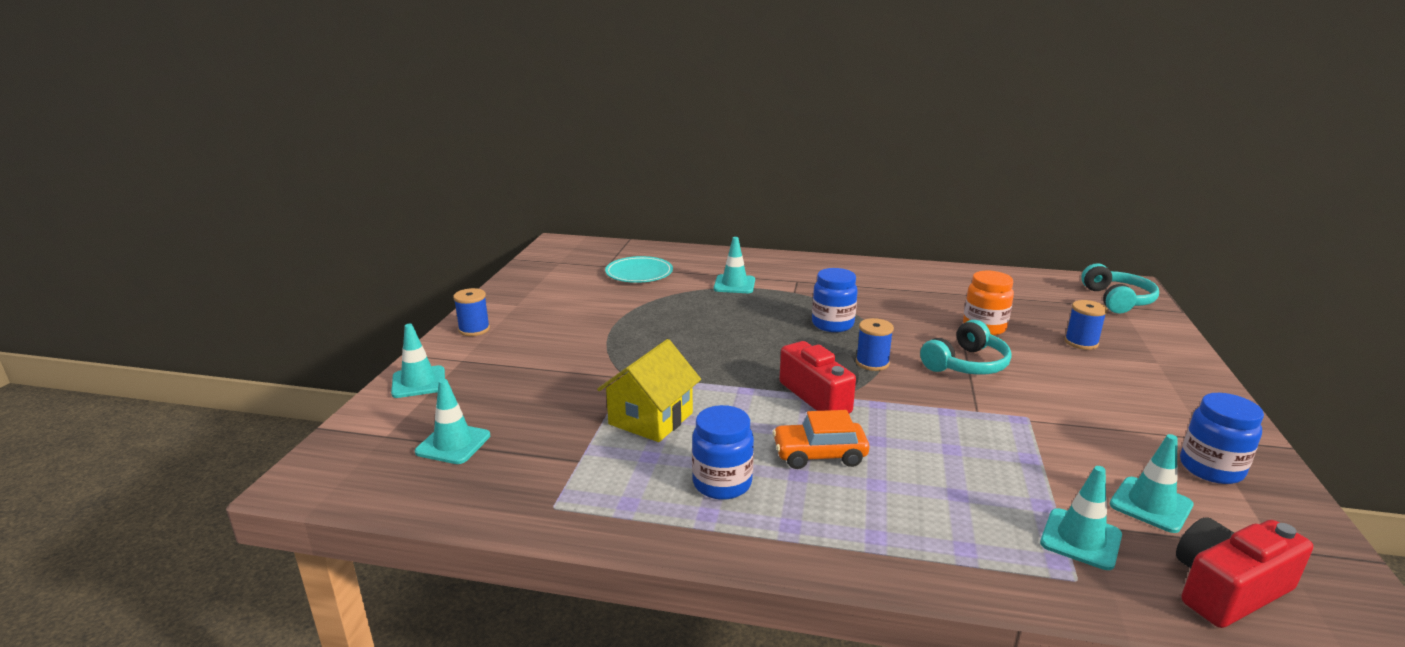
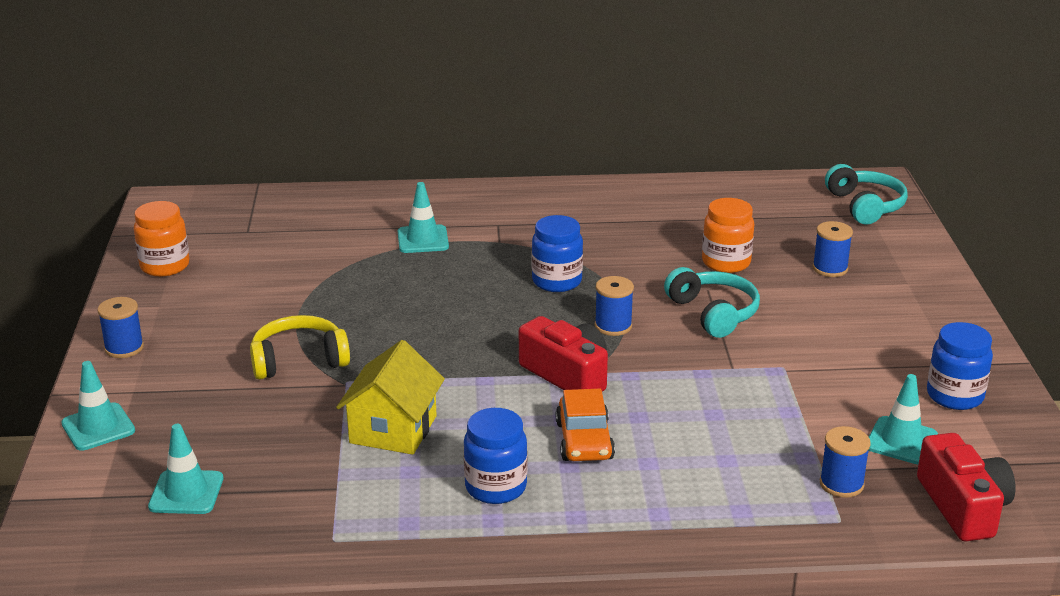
camera: 15 degrees left, 5 degrees up
turquoise plate [605,256,673,283] -> none
orange car [772,410,869,469] -> orange car turned 75 degrees counterclockwise [556,389,615,461]
turquoise headphones [920,320,1012,375] -> turquoise headphones turned 60 degrees counterclockwise [664,267,760,338]
turquoise traffic cone [1040,466,1122,570] -> blue spool [820,426,871,498]
red camera [1176,517,1313,628] -> red camera turned 120 degrees clockwise [917,433,1016,541]
none -> orange jar [134,201,190,277]
none -> yellow headphones [250,315,350,380]

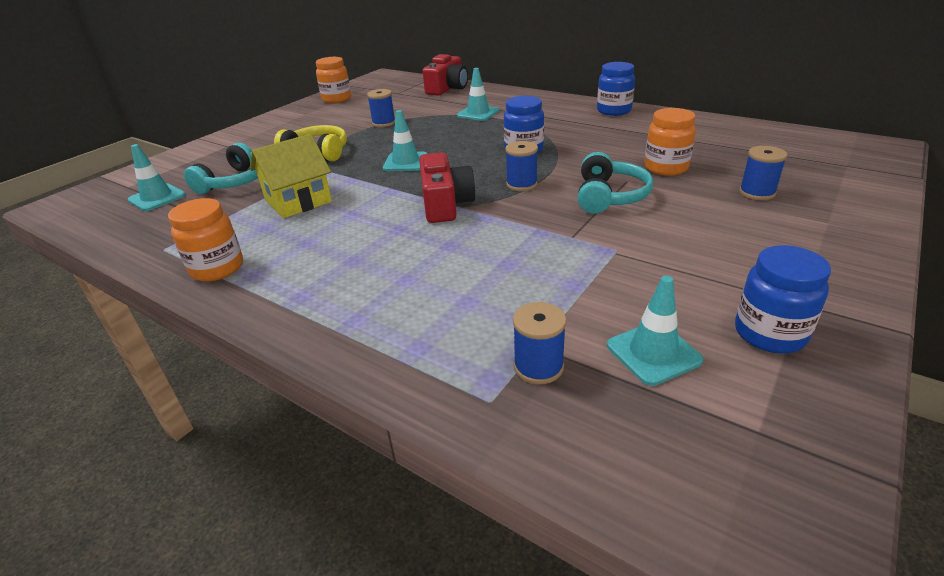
camera: 40 degrees right, 5 degrees up
turquoise traffic cone [61,361,135,451] -> turquoise traffic cone moved to [383,110,428,171]
blue spool [97,297,144,358] -> blue spool moved to [367,89,395,127]
blue jar [464,408,527,504] -> blue jar moved to [597,62,635,116]
orange car [556,389,615,461] -> none
turquoise headphones [825,164,908,224] -> turquoise headphones moved to [184,143,258,194]
red camera [917,433,1016,541] -> red camera moved to [423,54,468,96]
none -> orange jar [168,198,243,282]

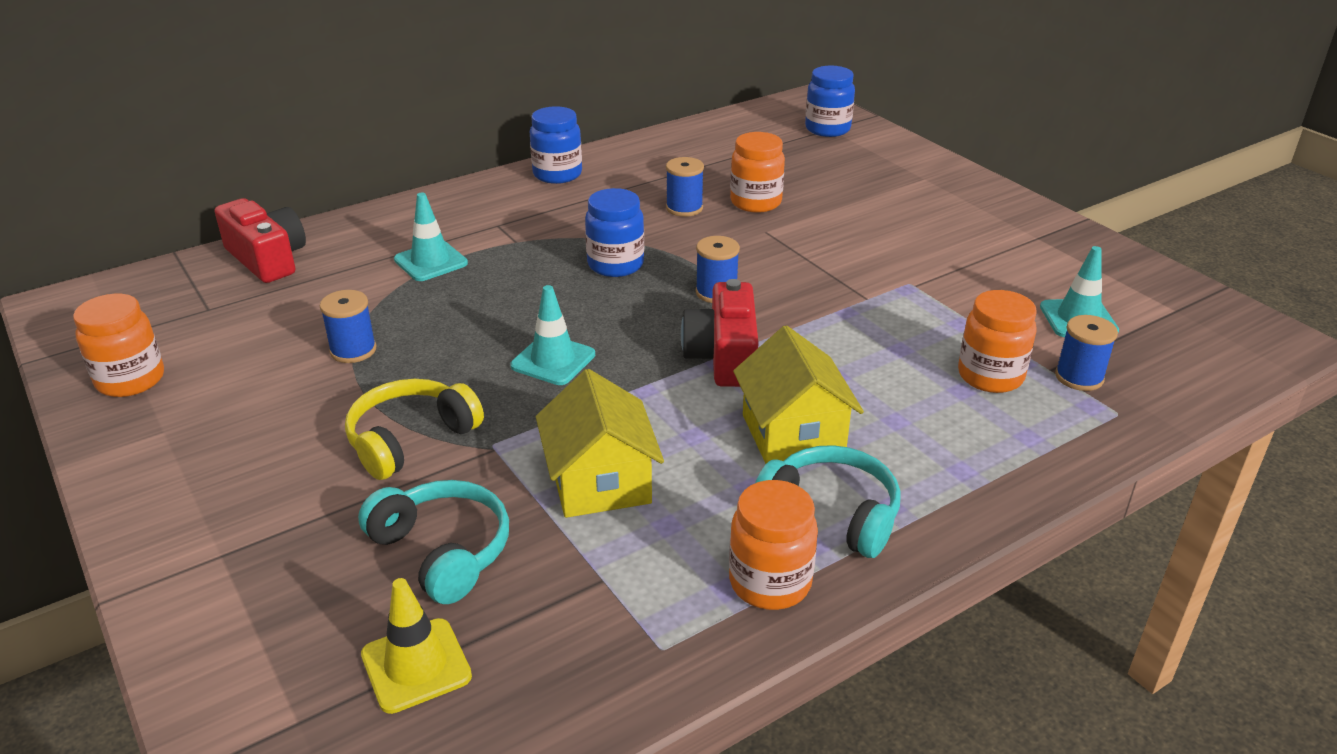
camera: 70 degrees left, 0 degrees up
turquoise traffic cone [128,144,186,211] -> yellow traffic cone [361,578,472,714]
red camera [419,152,476,223] -> red camera turned 105 degrees counterclockwise [681,279,759,387]
turquoise headphones [578,152,653,214] -> turquoise headphones moved to [755,445,901,558]
blue jar [735,245,831,353] -> blue jar moved to [805,66,855,137]
blue spool [739,146,787,200] -> blue spool moved to [666,157,704,217]
none -> yellow house [733,325,864,464]
none -> orange jar [958,290,1037,393]

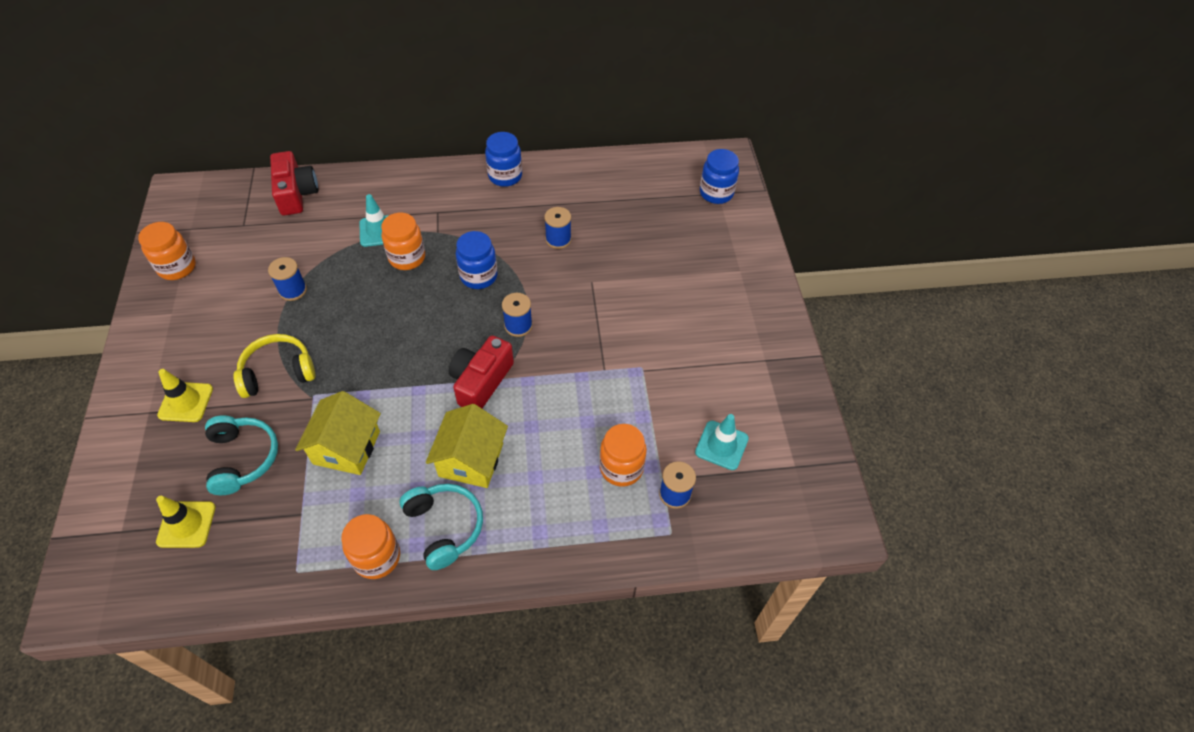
camera: 25 degrees right, 20 degrees up
turquoise traffic cone [510,285,595,385] -> none
orange jar [730,132,785,213] -> orange jar moved to [381,213,425,270]
none -> yellow traffic cone [157,369,213,422]

